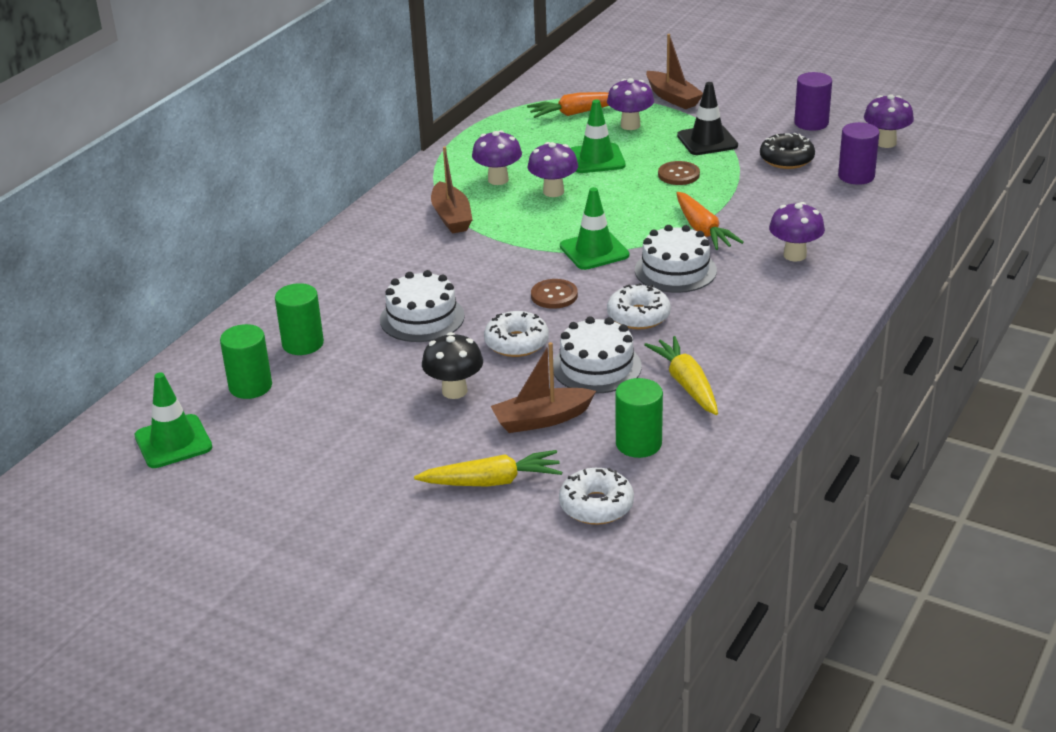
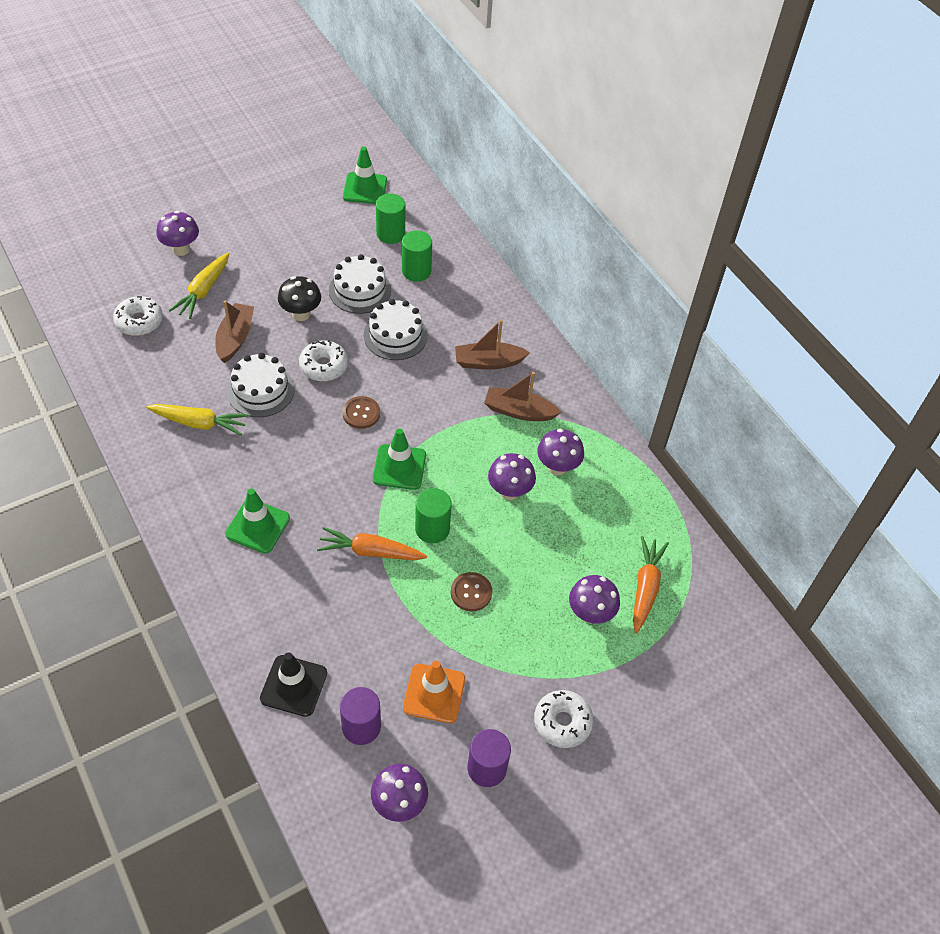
camera: 115 degrees right, 20 degrees up
green traffic cone [571,99,626,173] -> green traffic cone moved to [225,488,290,553]
white donut [607,283,671,330] -> white donut moved to [534,690,594,748]
green cylinder [615,378,663,458] -> green cylinder moved to [415,488,452,543]
white cake [635,225,717,293] -> white cake moved to [329,254,391,314]
brown boat [646,34,703,109] -> brown boat moved to [455,319,530,369]
black traffic cone [677,82,738,155] -> black traffic cone moved to [260,652,327,717]
black donut [760,133,815,169] -> orange traffic cone [403,661,465,723]
purple mushroom [769,202,825,261] -> purple mushroom moved to [156,211,199,256]

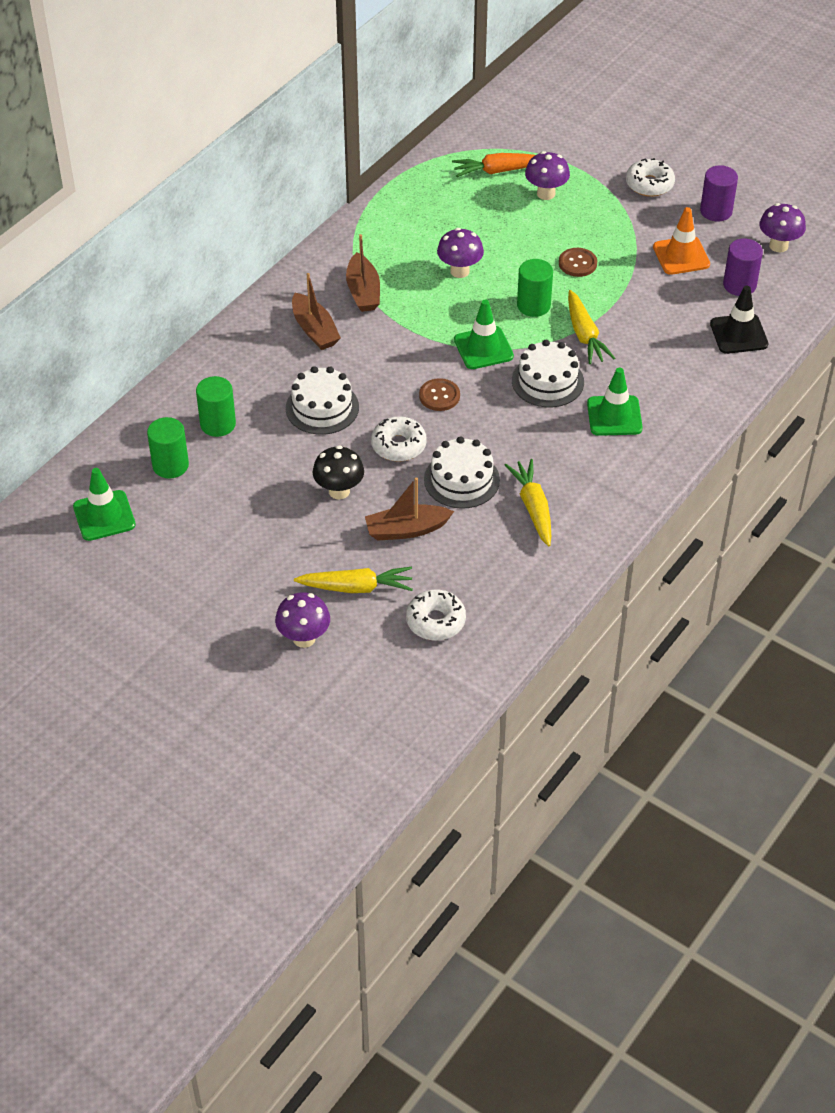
camera: 110 degrees left, 5 degrees down
orange carrot [317,527,427,560] -> yellow carrot [568,290,615,364]
white cake [329,254,391,314] -> white cake moved to [512,340,584,407]
purple mushroom [537,429,584,476] -> none

